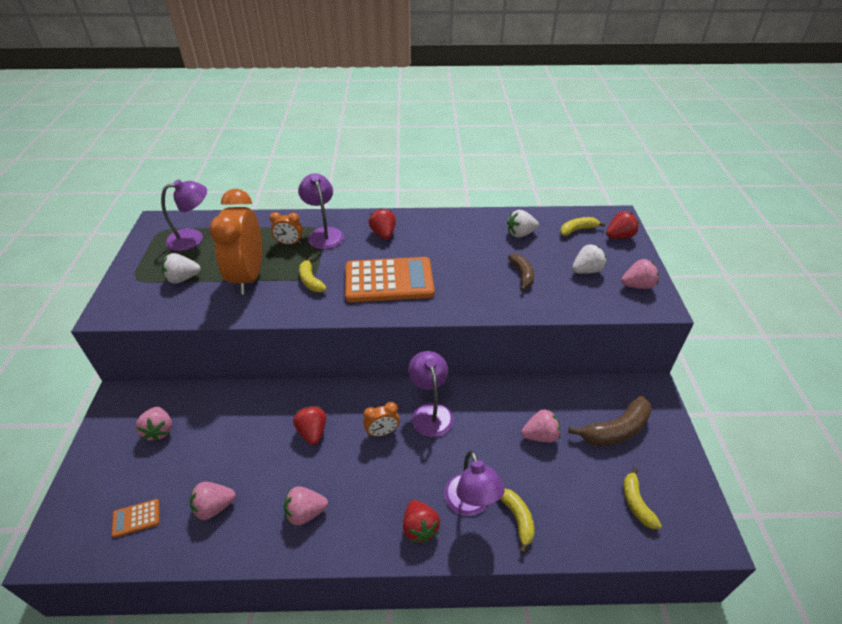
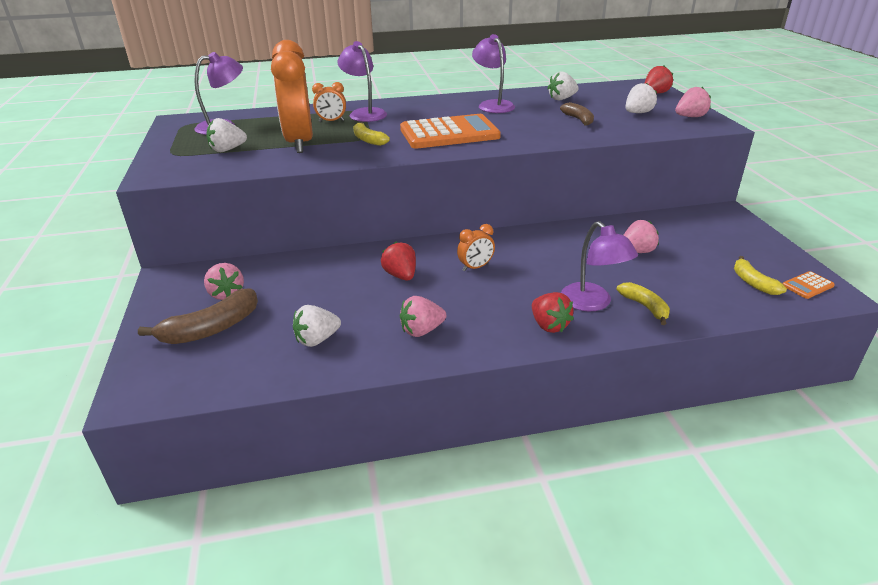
camera: 10 degrees left, 10 degrees down
orange calculator [112,499,159,538] -> orange calculator moved to [782,271,835,299]
pink strawberry [190,482,236,520] -> white strawberry [293,305,341,347]
red strawberry [369,208,396,240] -> none
purple lamp [408,351,454,437] -> purple lamp moved to [472,34,515,113]
yellow banana [560,217,605,236] -> none
brown banana [568,396,652,446] -> brown banana moved to [138,288,258,344]

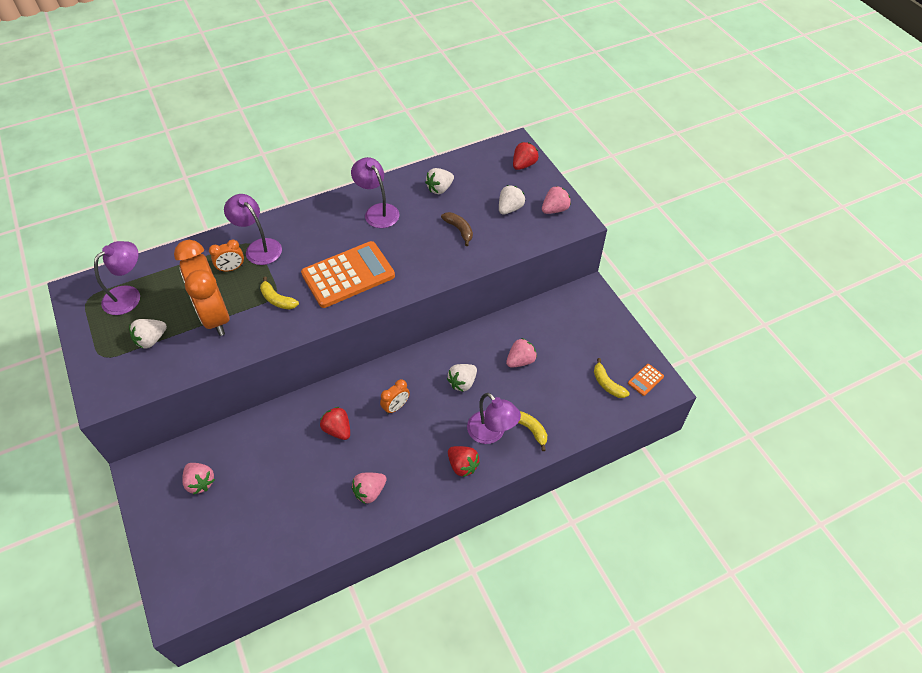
camera: 15 degrees left, 20 degrees up
brown banana [138,288,258,344] -> none
white strawberry [293,305,341,347] -> white strawberry moved to [447,364,477,392]

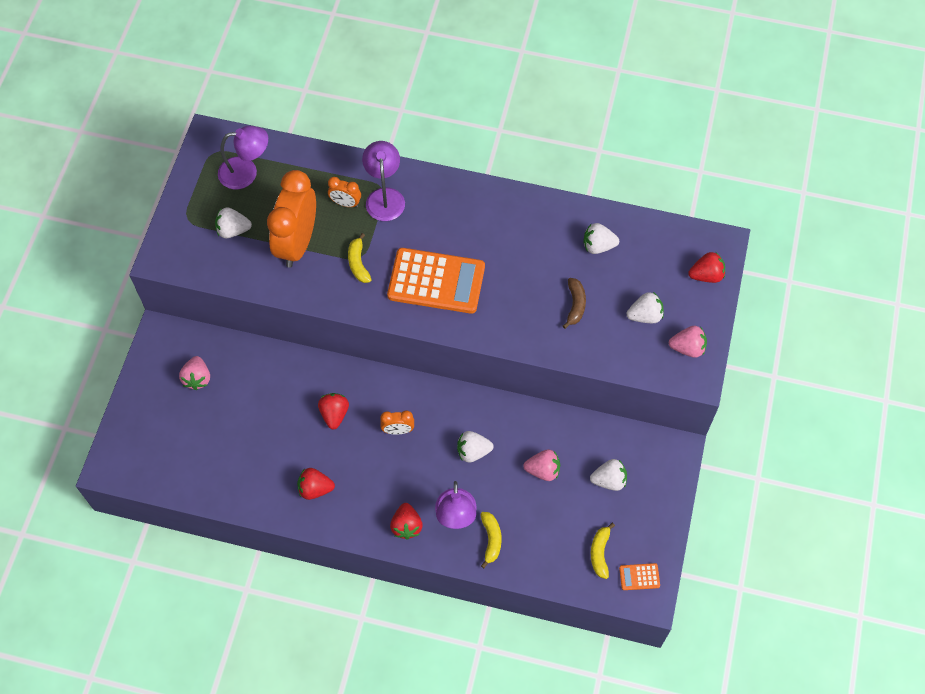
camera: 40 degrees right, 10 degrees up
purple lamp [351,157,399,228] -> none
pink strawberry [351,472,387,504] -> red strawberry [297,468,335,500]
none -> white strawberry [590,459,627,491]

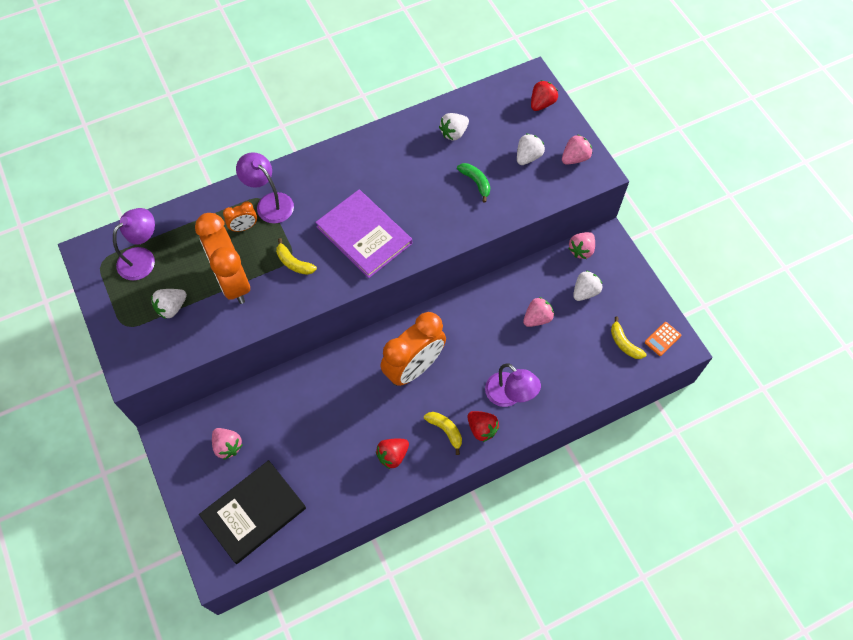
camera: 40 degrees left, 0 degrees up
red strawberry [318,393,349,430] -> none
orange clock [380,410,414,435] -> orange clock [380,312,446,386], size x2.25
orange calculator [387,248,485,314] -> purple book [315,190,412,278]
white strawberry [457,431,494,463] -> none
yellow banana [480,512,502,568] -> yellow banana moved to [424,412,462,455]
brown banana [563,278,586,329] -> green banana [457,163,490,203]
none -> black book [199,460,306,564]
none -> pink strawberry [568,232,595,259]

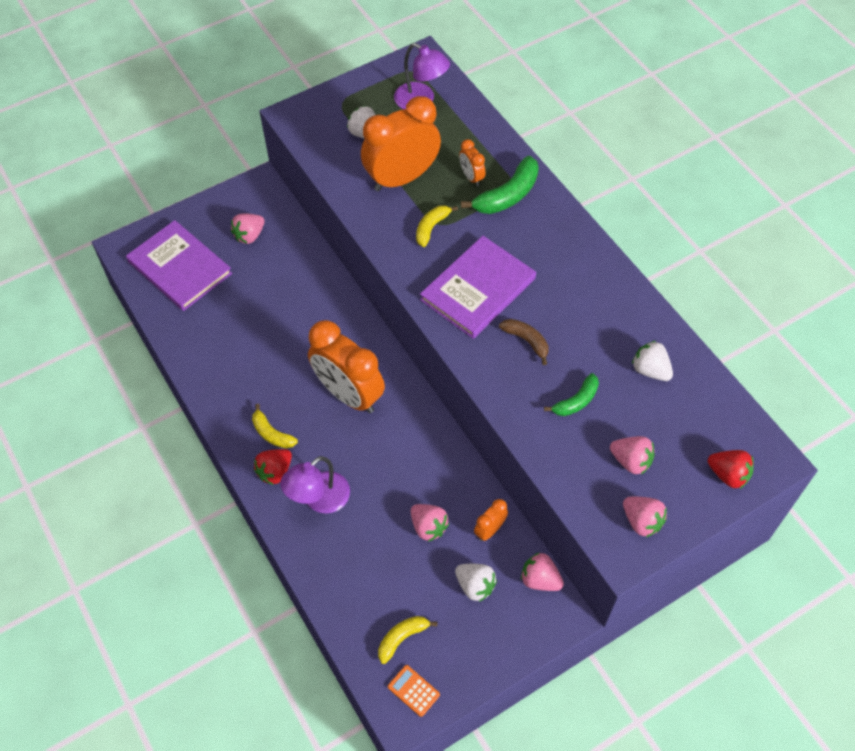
camera: 85 degrees right, 5 degrees down
black book [199,460,306,564] -> purple book [126,220,232,311]
purple lamp [236,152,294,224] -> green banana [461,156,539,214]
red strawberry [376,439,409,469] -> none
yellow banana [424,412,462,455] -> yellow banana turned 90 degrees clockwise [252,404,298,449]
white strawberry [517,134,545,165] -> pink strawberry [610,436,655,475]
none -> orange clock [474,499,508,541]
none -> brown banana [499,319,548,365]

